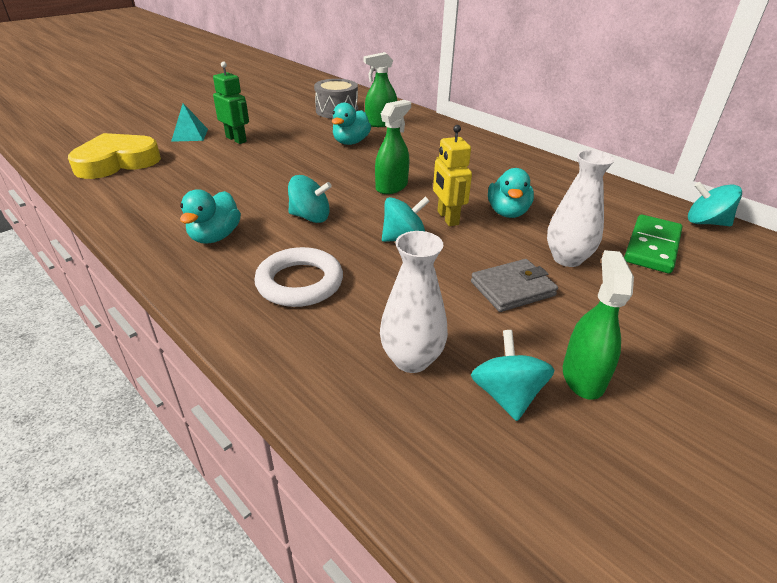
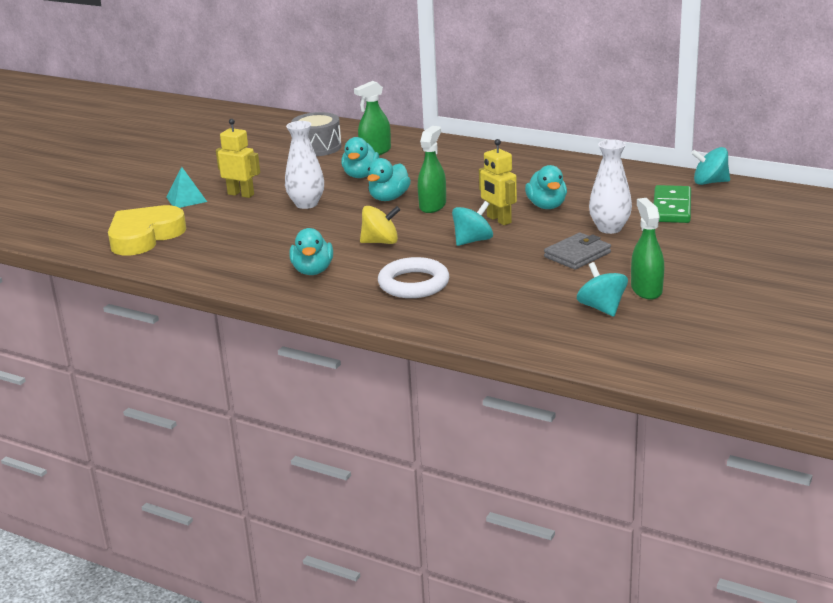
camera: 15 degrees left, 10 degrees down
green robot [213,61,249,144] -> yellow robot [216,119,260,198]
turquoise spinning top [288,175,332,223] -> yellow spinning top [360,206,400,244]
white vase [380,231,448,373] -> white vase moved to [285,121,324,209]
none -> turquoise duck [367,158,411,201]

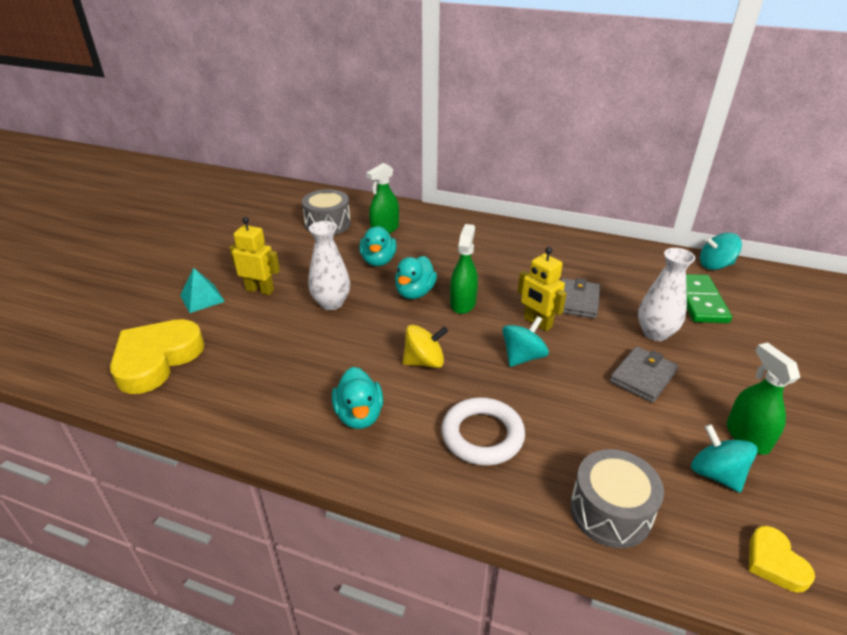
camera: 10 degrees left, 10 degrees up
turquoise duck [525,165,567,209] -> grey wallet [561,278,600,319]
none -> grey drum [570,449,664,548]
none -> yellow heart [749,526,815,593]

